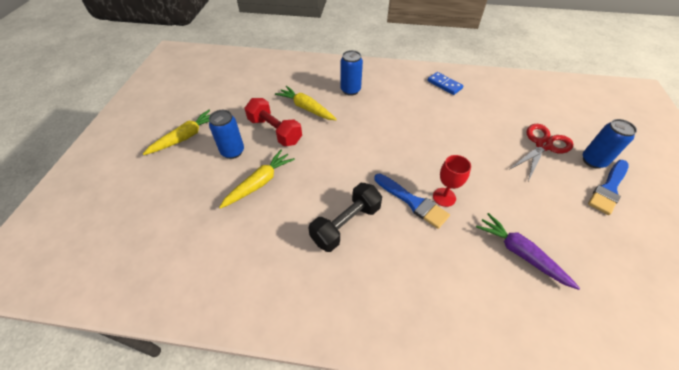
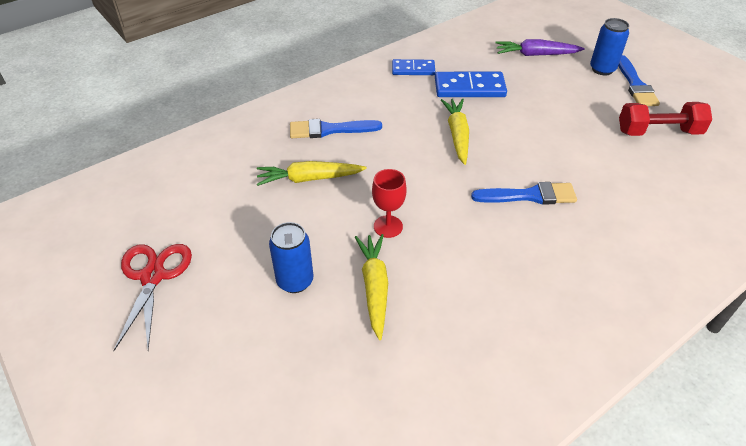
camera: 45 degrees left, 5 degrees down
yellow carrot [143,110,211,155] -> yellow carrot moved to [441,99,469,165]
red dumbbell [245,98,302,146] -> red dumbbell moved to [619,102,712,136]
black dumbbell [308,183,382,252] -> none
blue can [340,50,363,96] -> blue brush [290,119,382,138]
red goblet [433,155,471,207] -> red goblet moved to [372,169,406,238]
purple carrot [476,213,580,290] -> purple carrot moved to [495,39,585,56]
red scissors [509,124,573,181] -> red scissors moved to [113,244,192,351]
none -> blue domino [435,72,507,97]

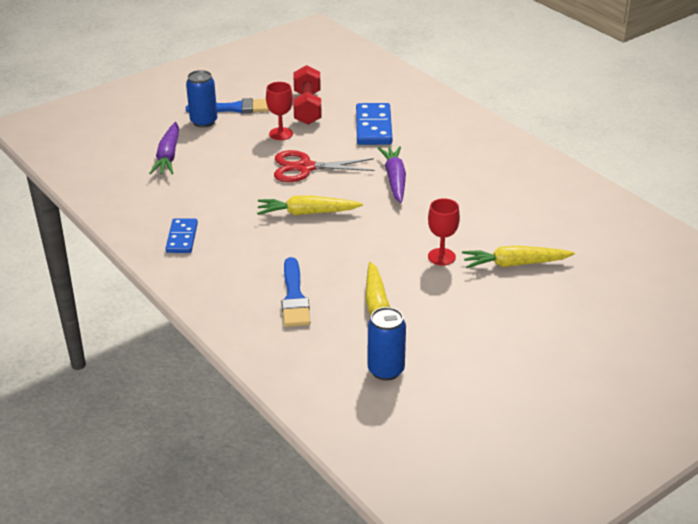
camera: 90 degrees left, 10 degrees down
red scissors [113,244,192,351] -> red scissors moved to [274,150,375,182]
blue can [269,222,313,293] -> blue can moved to [368,307,406,381]
blue domino [435,72,507,97] -> blue domino moved to [356,103,393,145]
blue brush [471,182,577,205] -> purple carrot [378,146,406,203]
none -> red goblet [266,82,293,140]

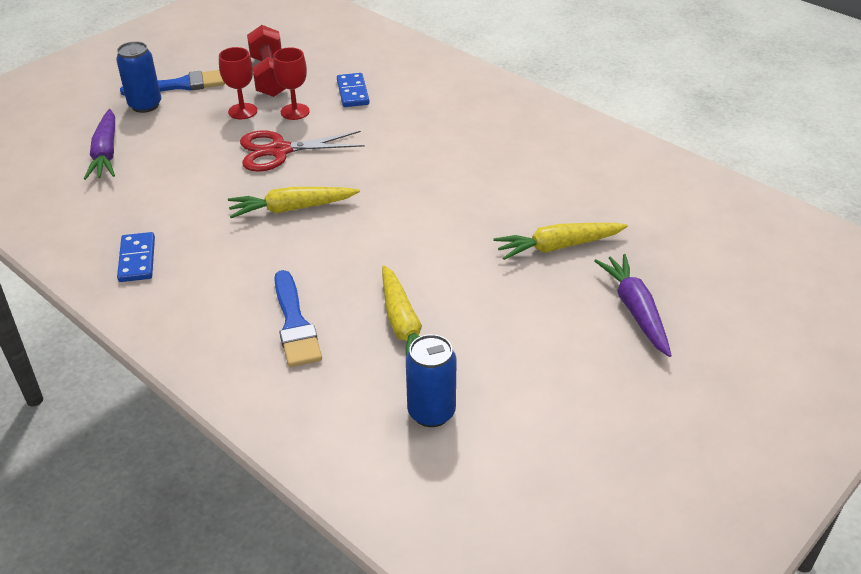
camera: 10 degrees left, 5 degrees up
blue domino [356,103,393,145] -> blue domino [337,73,370,107], size x0.64
purple carrot [378,146,406,203] -> purple carrot moved to [594,254,672,357]
red goblet [428,198,460,266] -> red goblet moved to [273,47,310,120]

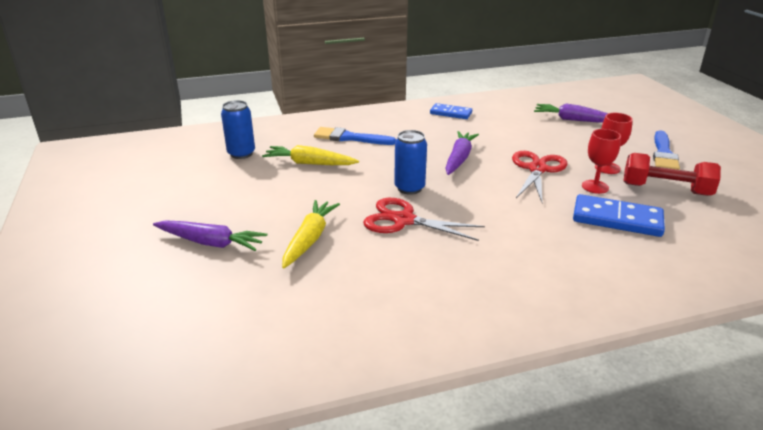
camera: 120 degrees right, 10 degrees down
blue can [116,41,161,113] -> blue can moved to [394,130,427,195]
yellow carrot [228,187,360,218] -> purple carrot [445,131,479,175]
blue domino [337,73,370,107] -> blue domino [573,194,665,237], size x1.55
none -> red scissors [363,198,485,241]

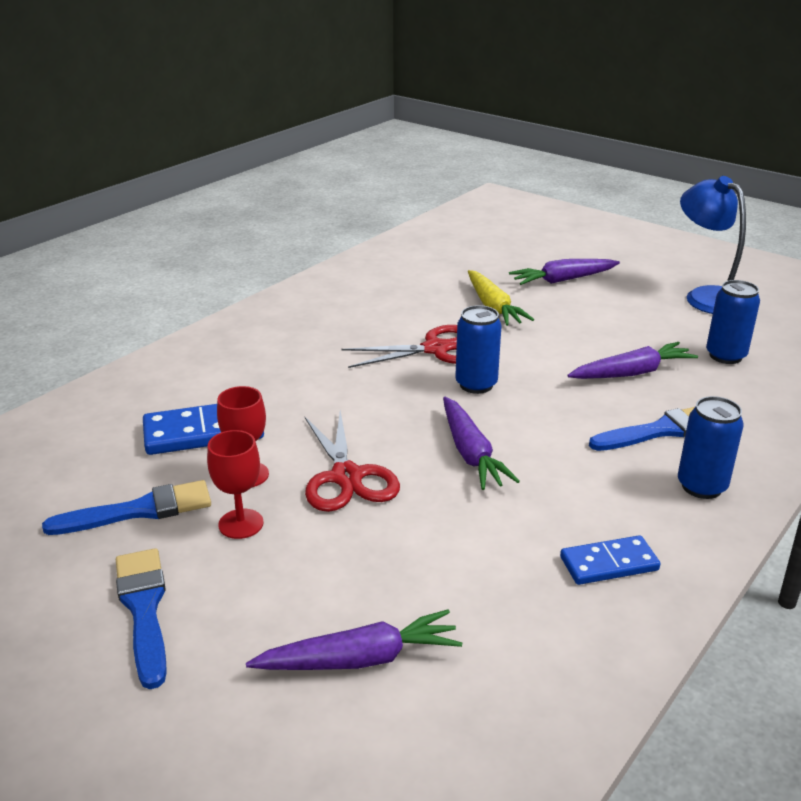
camera: 145 degrees right, 0 degrees up
yellow carrot [262,145,359,165] -> purple carrot [567,342,698,379]
red dumbbell [624,153,721,196] -> blue brush [42,480,211,535]
none -> blue can [678,396,744,499]
none -> blue lamp [680,176,746,314]

